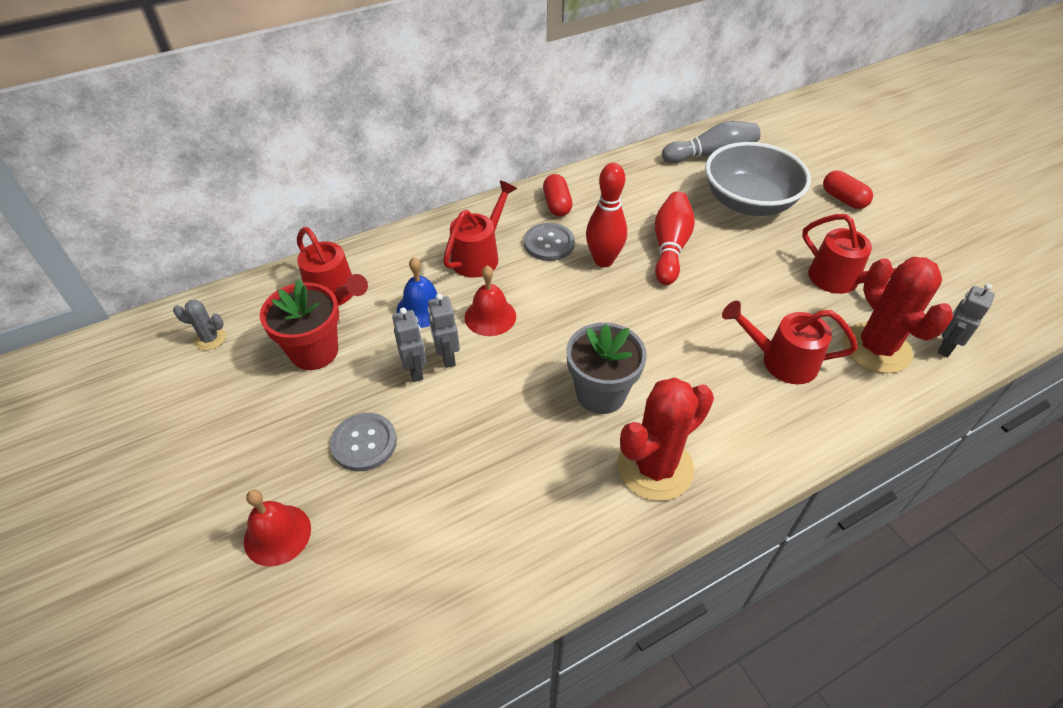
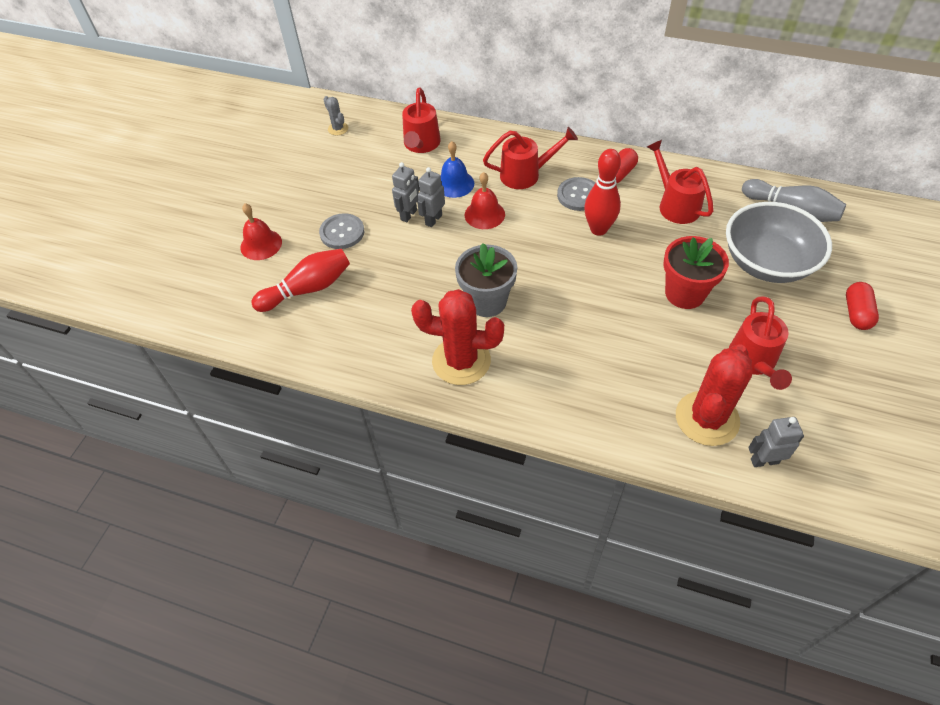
camera: 50 degrees right, 5 degrees up
red flower pot [260,279,339,370] -> red flower pot moved to [663,236,729,309]
red bowling pin [655,191,695,285] -> red bowling pin moved to [251,249,350,312]
red watering can [722,301,858,384] -> red watering can moved to [647,140,714,224]

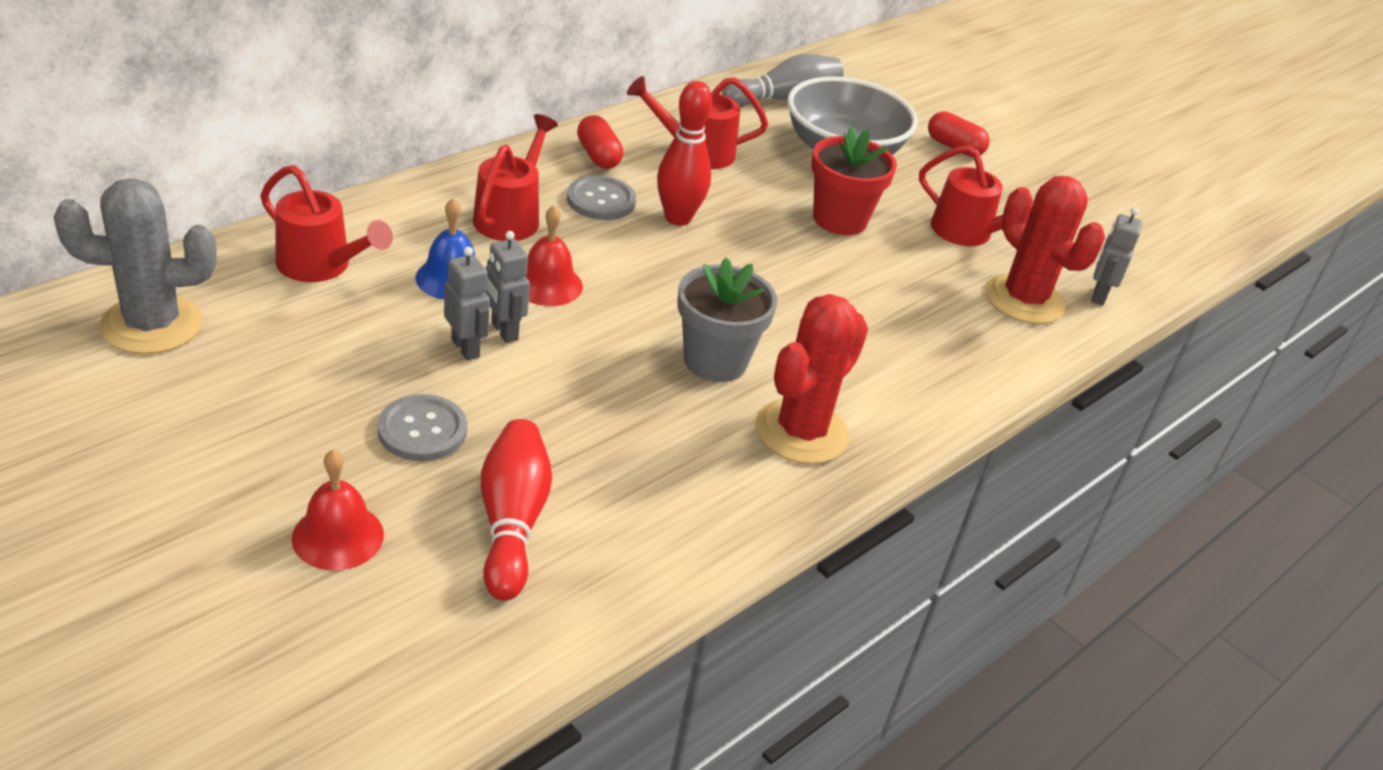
camera: 70 degrees left, 15 degrees down
grey cactus [323,96,348,135] -> grey cactus [54,178,217,354], size x2.18

